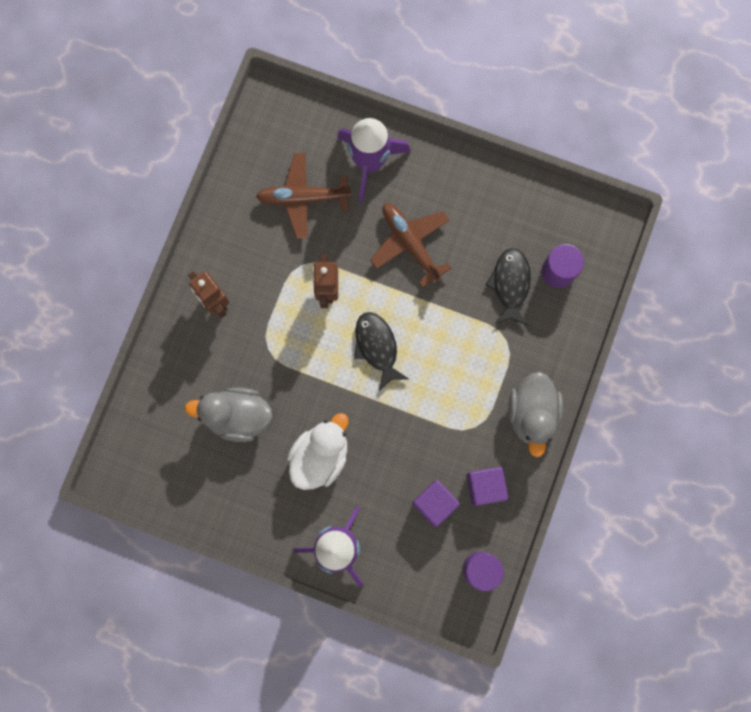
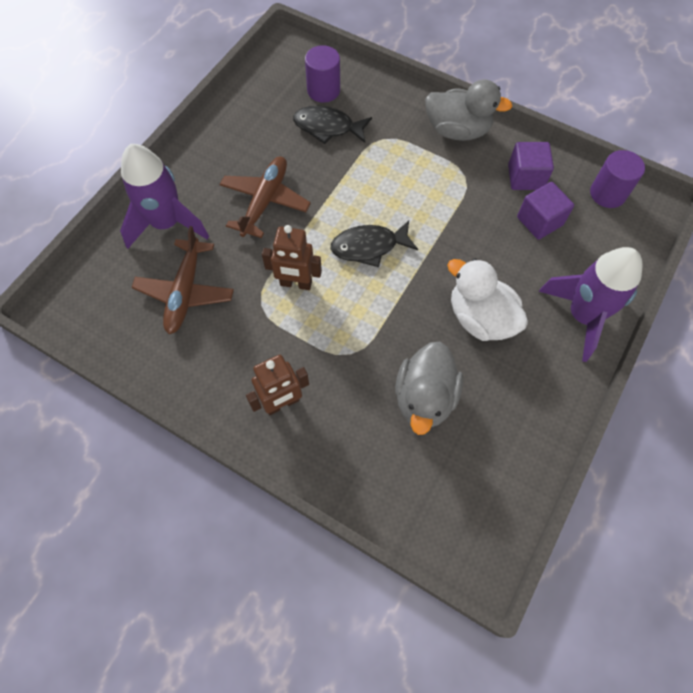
camera: 80 degrees left, 15 degrees down
brown plane [370,203,452,288] -> brown plane turned 135 degrees clockwise [219,156,311,238]

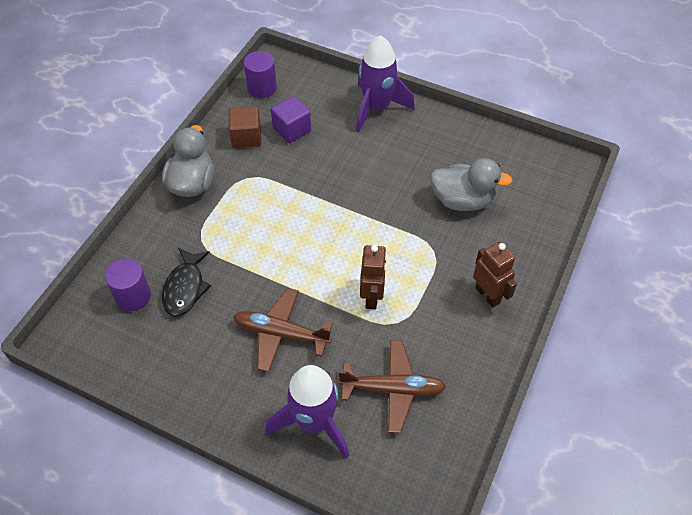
camera: 95 degrees left, 10 degrees down
black fish [331,221,418,267] -> none
white duck [447,258,528,341] -> none
purple cube [508,142,554,190] -> brown cube [229,107,261,148]

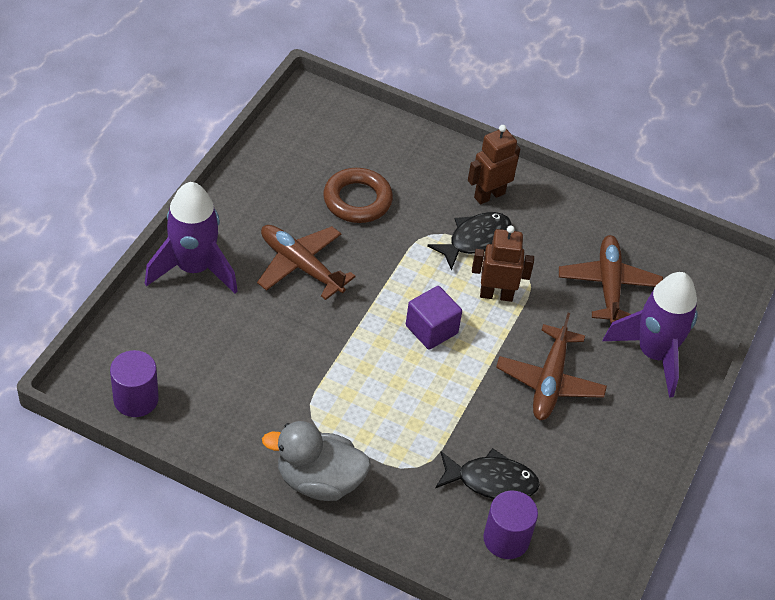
camera: 95 degrees left, 5 degrees down
brown cube [229,107,261,148] -> none
purple cube [271,96,311,143] -> purple cube moved to [406,286,462,350]
grey duck [430,158,513,211] -> brown ring [323,168,393,223]
none -> brown plane [257,225,356,300]
none -> black fish [427,212,512,270]

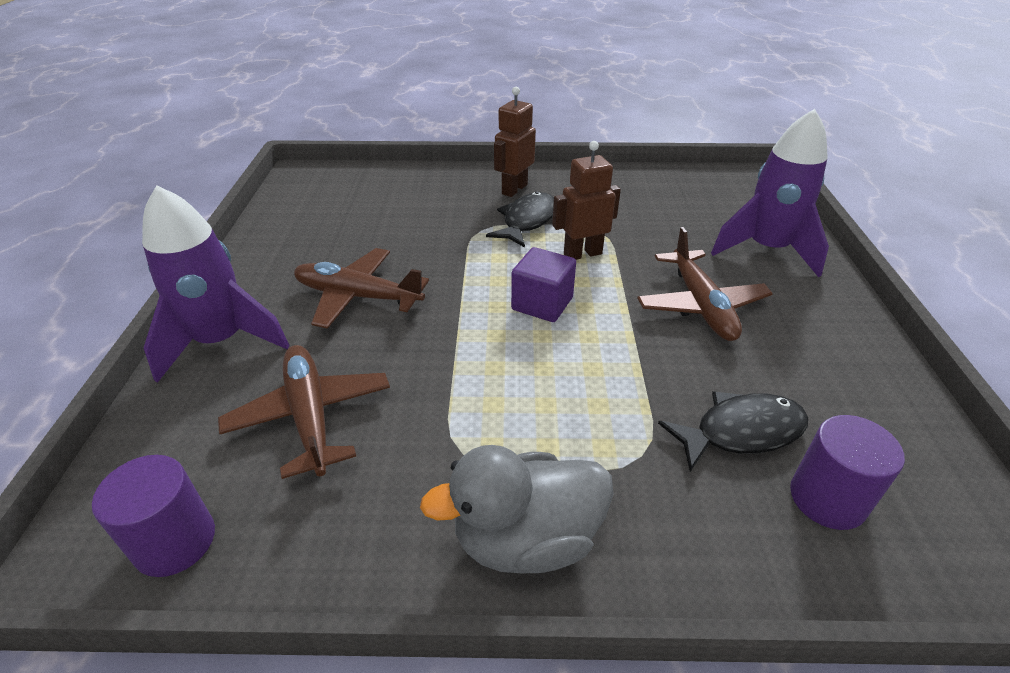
camera: 20 degrees left, 10 degrees down
brown ring [323,168,393,223] -> none
brown plane [559,235,663,324] -> brown plane moved to [218,345,390,479]

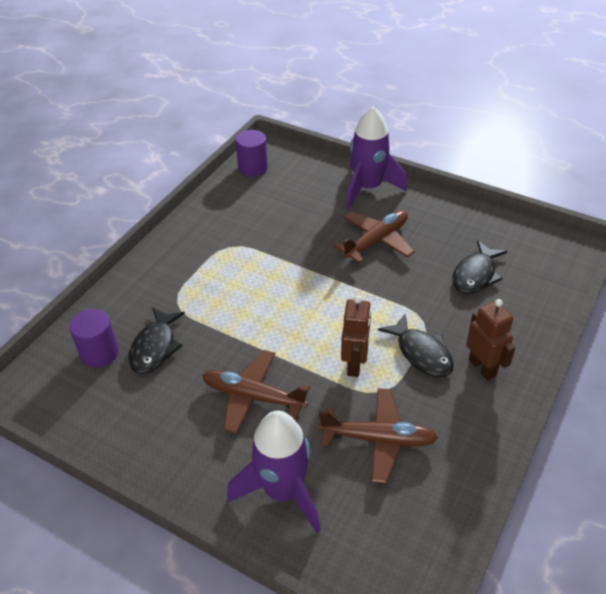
camera: 120 degrees right, 5 degrees up
brown plane [218,345,390,479] -> brown plane moved to [319,388,438,483]
grey duck [420,445,614,574] -> none
purple cube [511,247,576,322] -> none
none -> black fish [452,240,507,294]

